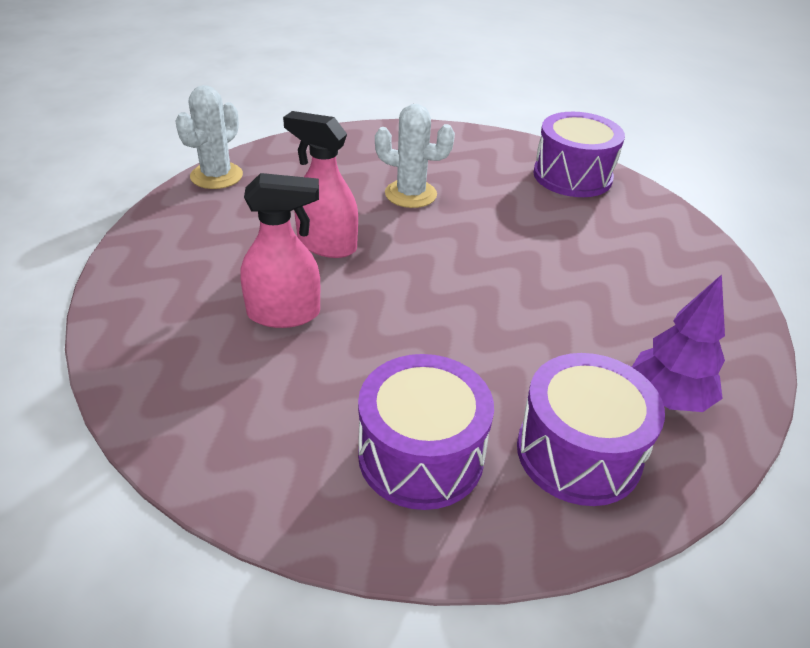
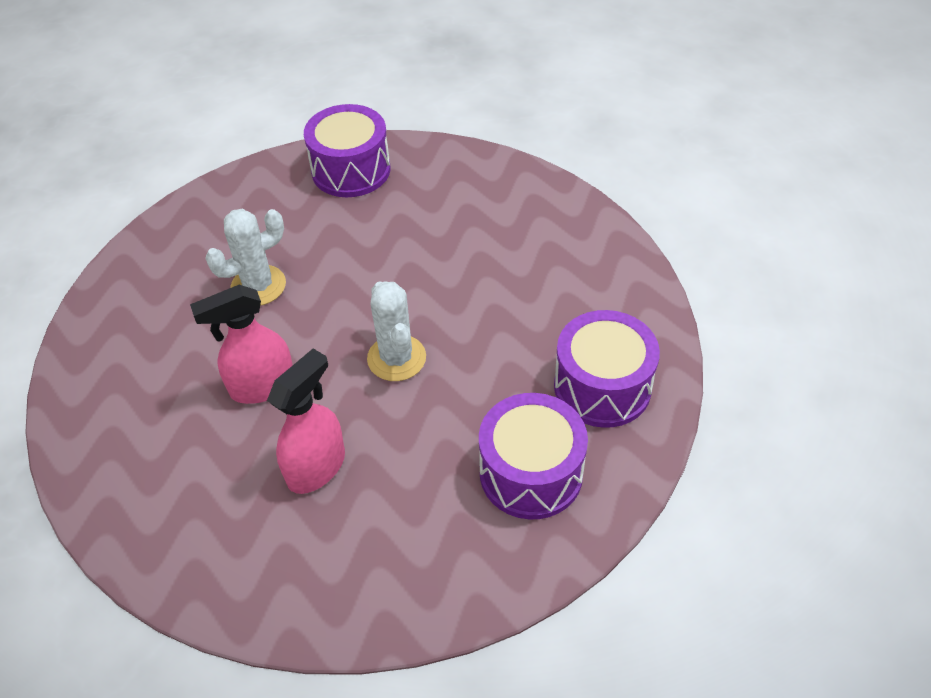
camera: 45 degrees left, 10 degrees up
white cactus [175,85,243,189] -> white cactus moved to [367,282,426,381]
purple tree [632,274,725,412] -> none

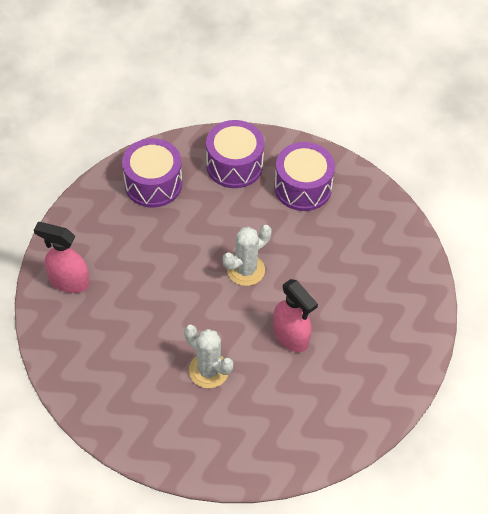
camera: 110 degrees left, 5 degrees up
pink spray bottle [267,348,345,494] -> pink spray bottle moved to [34,222,90,293]
purple drum [304,104,390,197] -> purple drum moved to [122,138,182,208]

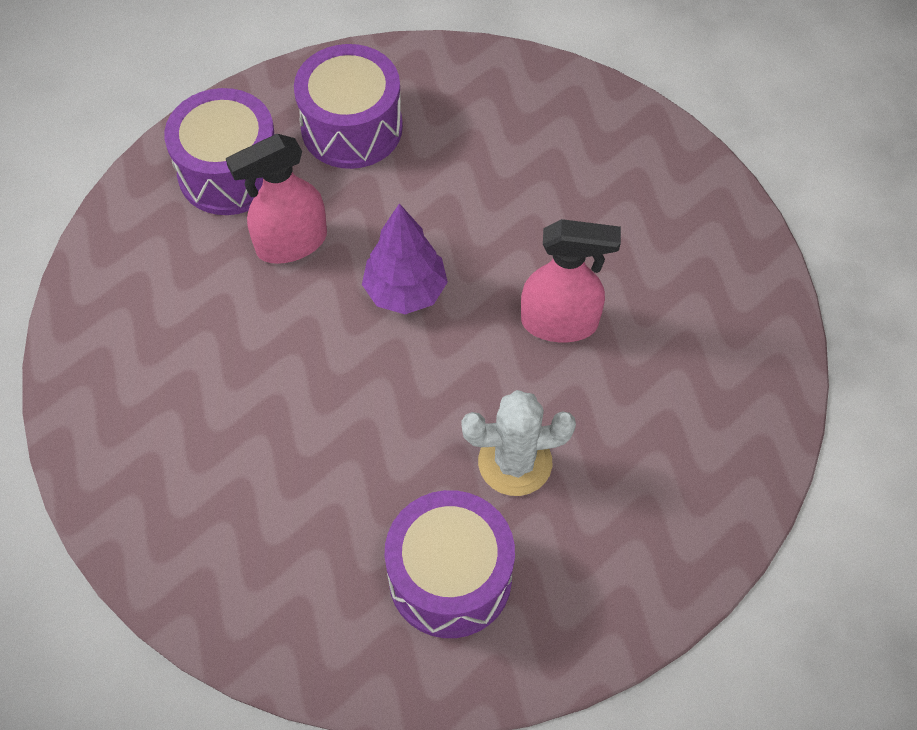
camera: 45 degrees left, 5 degrees up
pink spray bottle [34,222,90,293] -> pink spray bottle moved to [226,134,327,264]
purple drum [122,138,182,208] -> purple drum moved to [385,490,515,638]
white cactus [223,225,271,286] -> purple tree [362,203,448,314]

